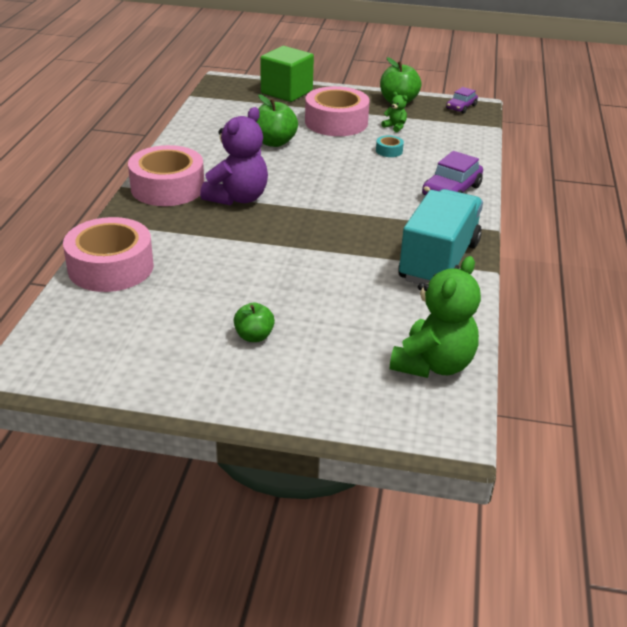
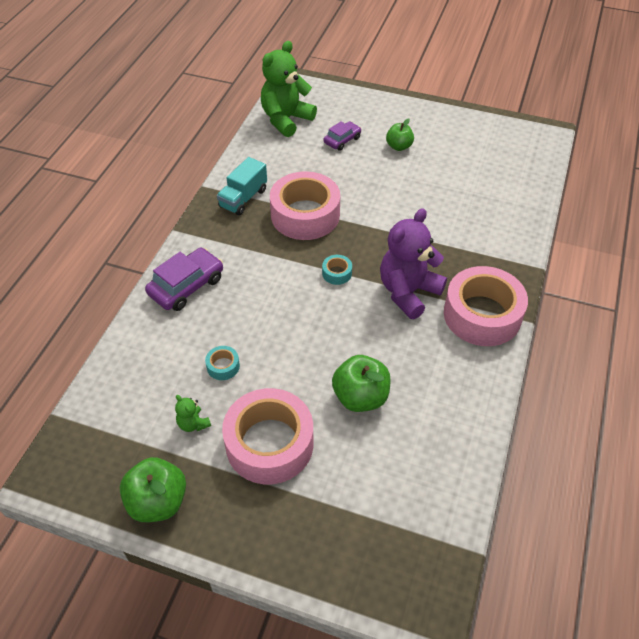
camera: 170 degrees left, 15 degrees up
pink tape [63,217,154,292] -> pink tape moved to [270,171,340,240]
green cube [260,46,314,102] -> none
turquoise truck [398,189,483,284] -> turquoise truck [217,157,267,216], size x0.55
purple car [446,87,478,113] -> purple car moved to [324,121,361,151]
none -> turquoise tape [322,255,352,285]

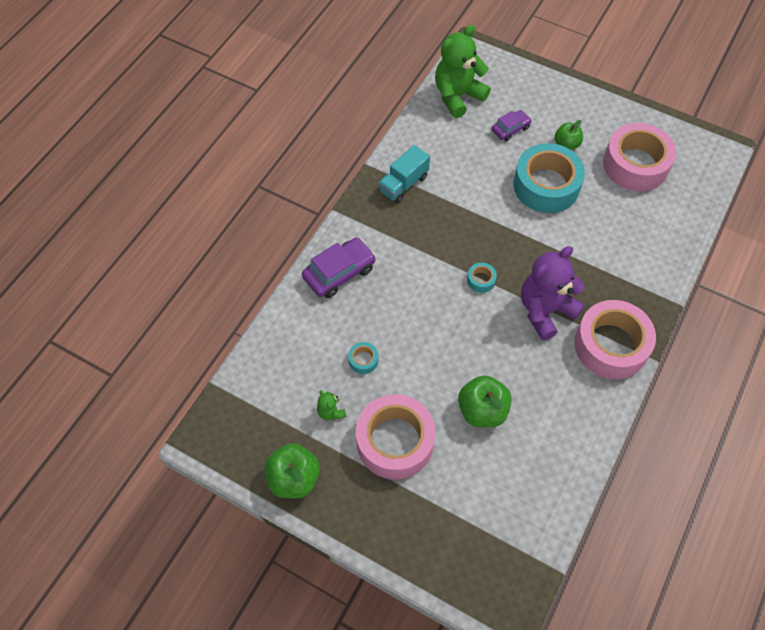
camera: 10 degrees right, 10 degrees up
pink tape [270,171,340,240] -> pink tape moved to [603,123,676,192]
none -> turquoise tape [513,143,585,213]

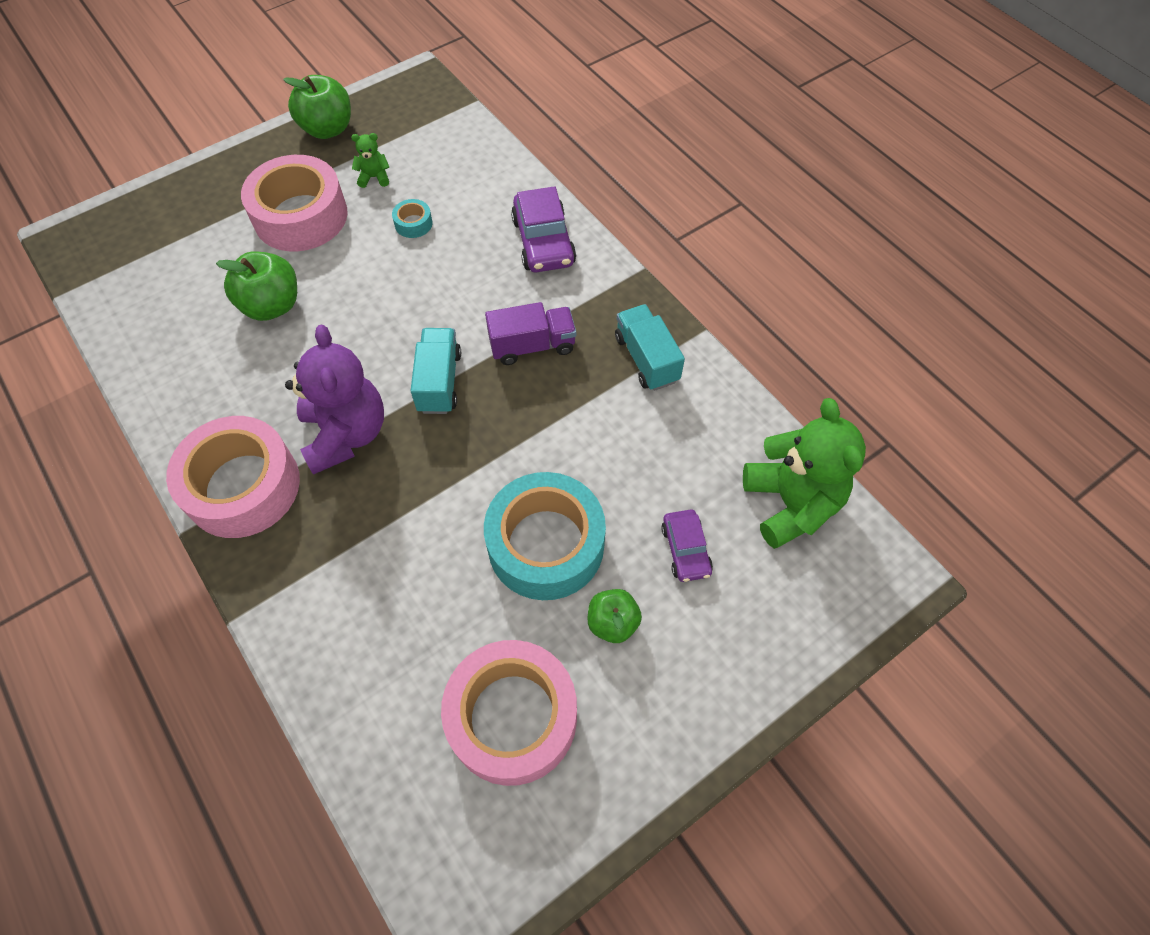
camera: 115 degrees right, 0 degrees up
turquoise tape [467,263,497,293] -> turquoise truck [411,328,461,414]
none -> purple truck [485,302,576,365]

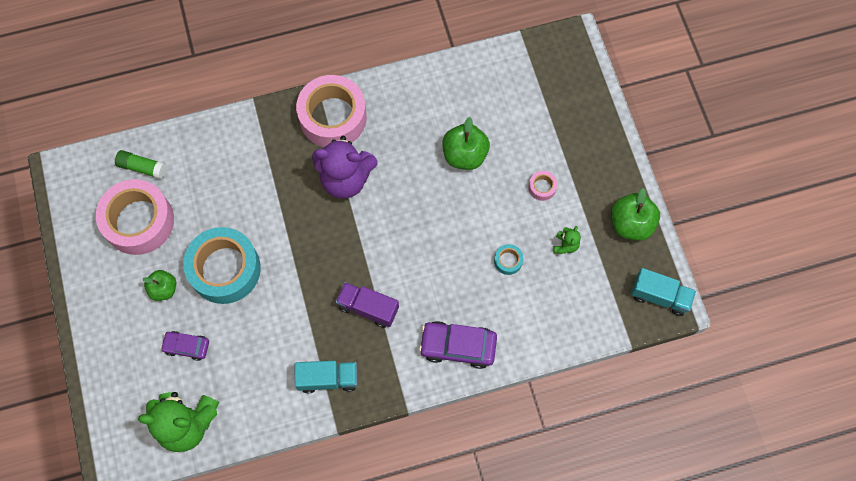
camera: 110 degrees right, 10 degrees up
pink tape [241,155,348,251] -> pink tape [528,171,558,201], size x0.40
turquoise truck [411,328,461,414] -> turquoise truck moved to [631,268,696,316]
purple truck [485,302,576,365] -> purple truck turned 105 degrees clockwise [336,282,399,328]
none -> green glue stick [115,150,166,179]

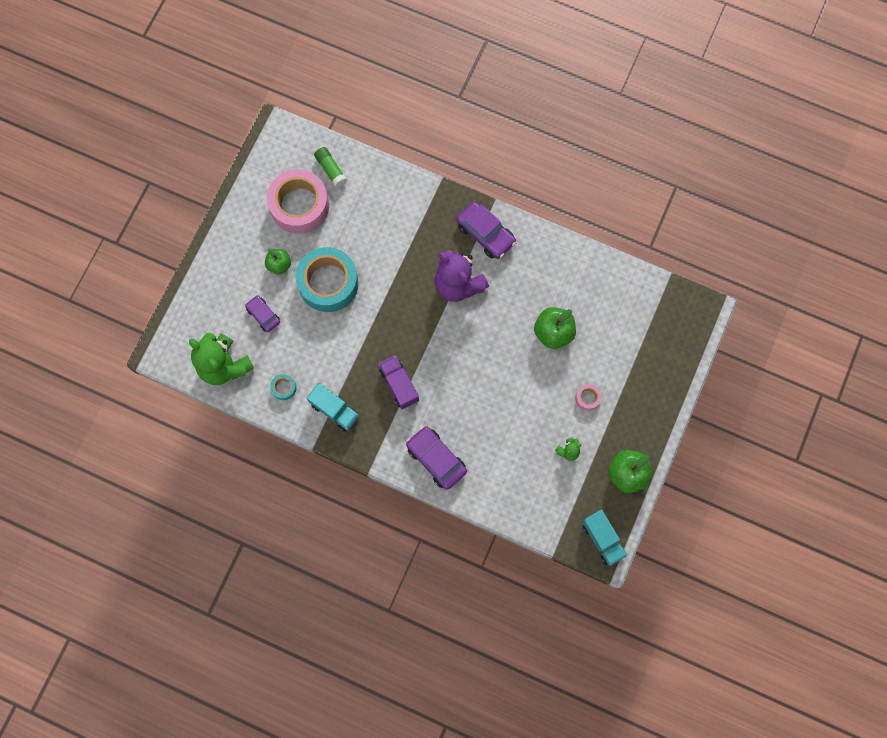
camera: 40 degrees right, 5 degrees up
pink tape [296,75,367,148] -> purple car [456,202,516,259]
turquoise tape [494,244,524,275] -> turquoise tape moved to [270,374,296,400]

